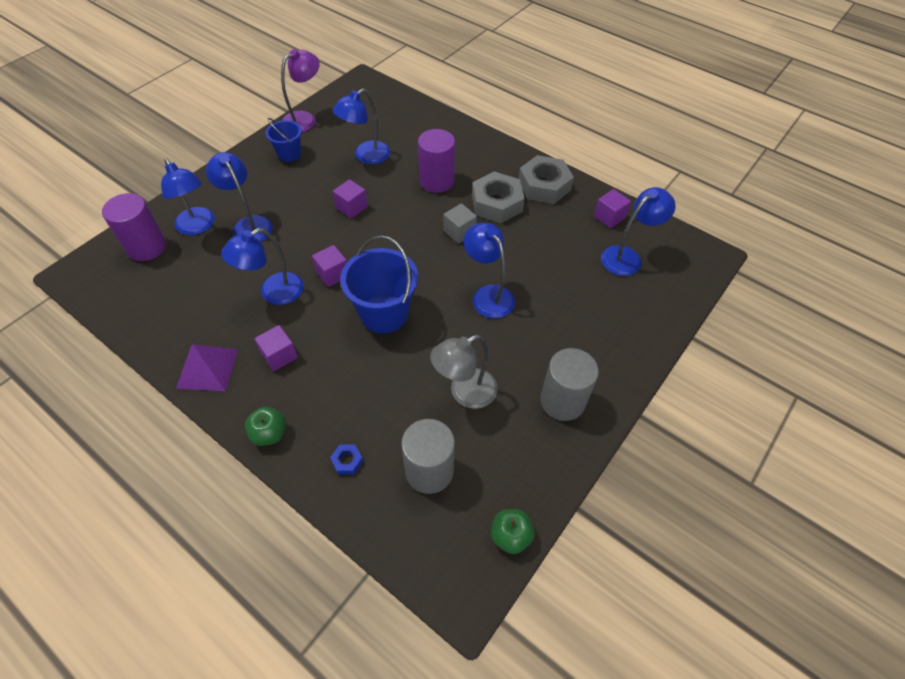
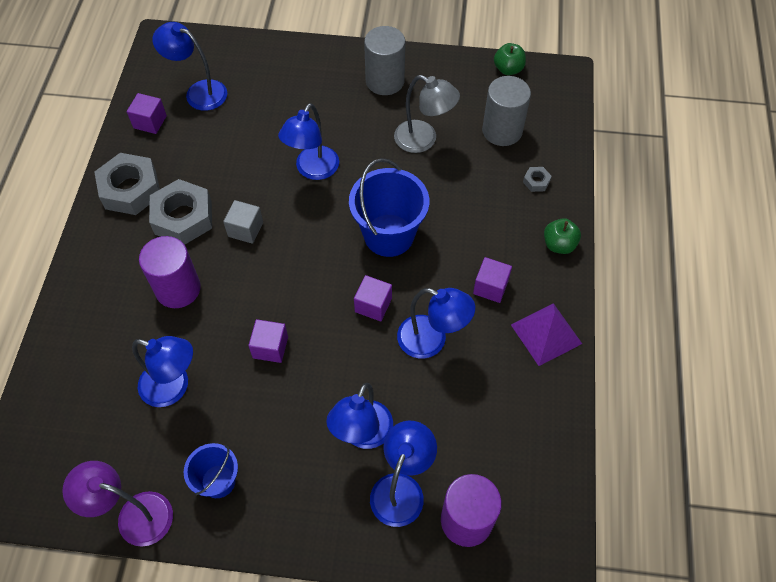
camera: 120 degrees left, 5 degrees up
blue nut [330,445,363,475] -> grey nut [523,167,552,192]

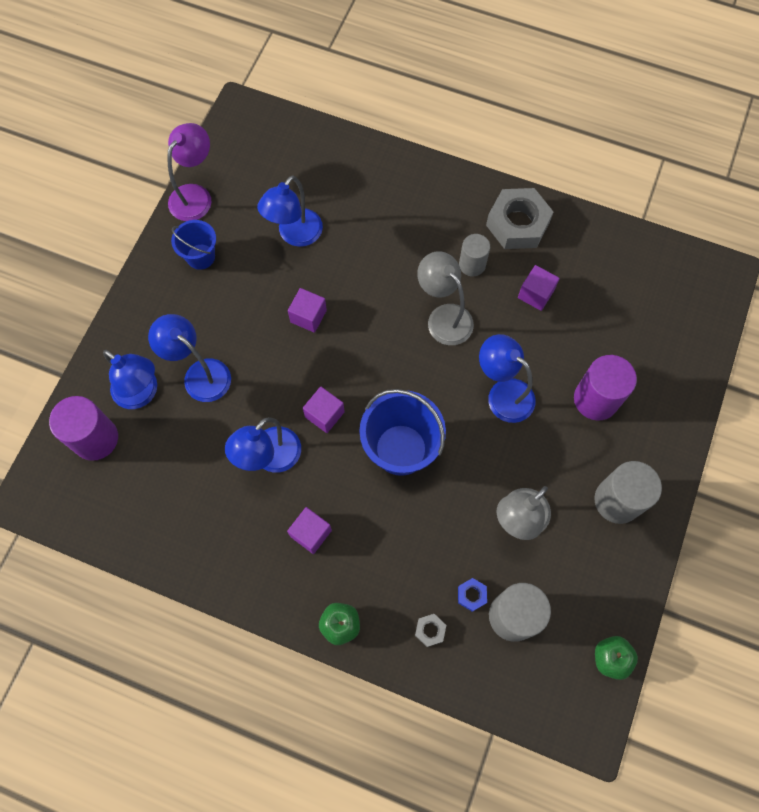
camera: 105 degrees right, 10 degrees up
purple cube [127,93,167,134] -> purple cube moved to [518,265,560,311]
purple cylinder [139,236,201,308] -> purple cylinder moved to [574,355,637,420]
grey nut [149,179,212,245] -> grey cylinder [459,234,490,276]
blue lamp [152,22,227,111] -> none
grey cube [223,200,263,244] -> grey lamp [417,251,474,345]
purple pyramid [511,303,582,366] -> none
none -> blue nut [458,578,487,612]

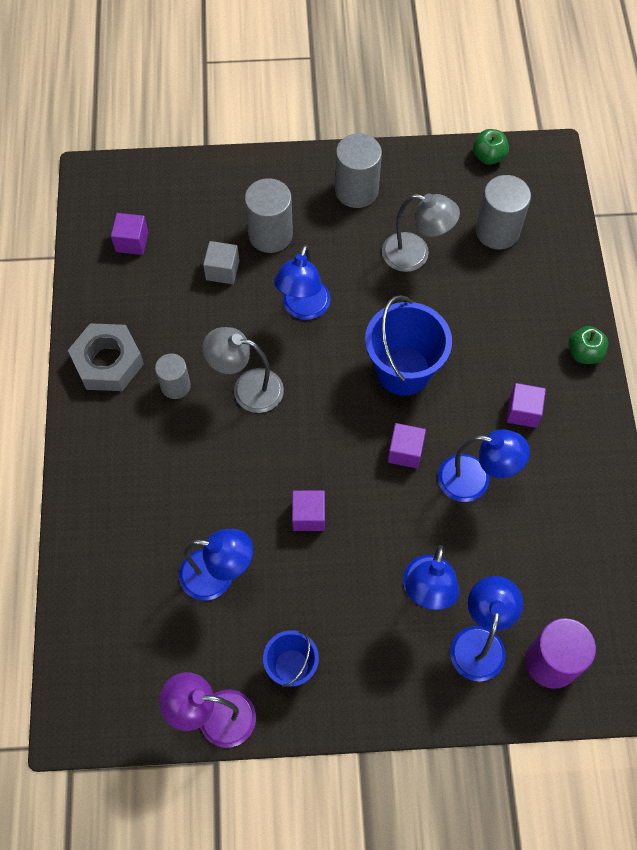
camera: 115 degrees left, 5 degrees down
grey nut [415,614,446,647] -> none
grey lamp [417,251,474,345] -> grey lamp turned 75 degrees clockwise [203,327,284,413]
blue nut [458,578,487,612] -> none
purple cube [518,265,560,311] -> purple cube moved to [111,213,148,255]
purple cylinder [574,355,637,420] -> grey cylinder [245,178,293,253]
none -> grey cube [203,241,239,284]

